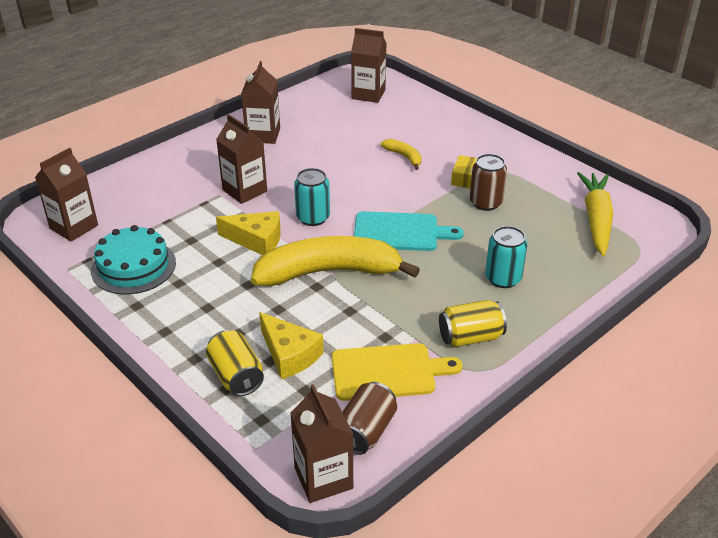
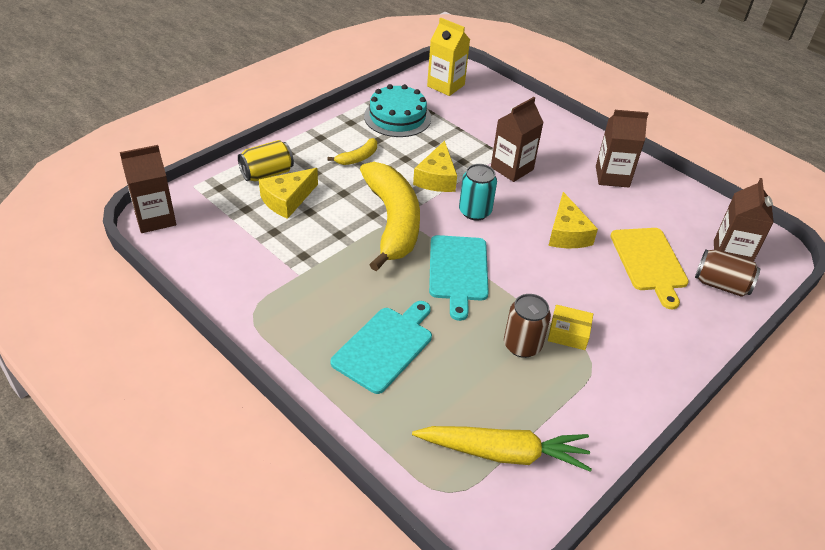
camera: 85 degrees right, 5 degrees up
brown carton [35,148,98,241] -> yellow carton [427,17,470,96]
yellow cutting board [332,343,462,401] -> yellow cutting board moved to [611,228,689,309]
brown can [342,382,397,455] -> brown can moved to [695,249,760,297]
yellow banana [381,139,421,170] -> yellow banana moved to [327,138,377,165]
yellow can [439,300,507,347] -> none
turquoise can [485,226,528,288] -> turquoise cutting board [330,301,432,394]
none -> yellow cheese [548,192,598,248]

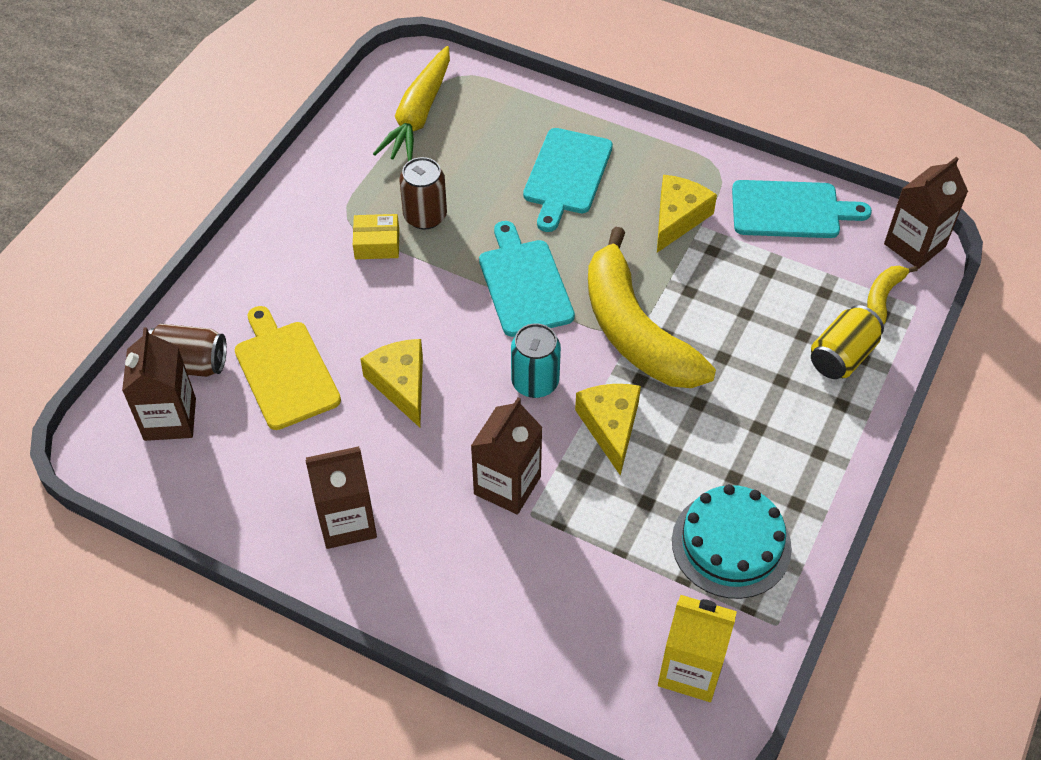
camera: 165 degrees right, 10 degrees up
yellow cheese [259,168,318,219] -> yellow cheese moved to [657,175,717,253]
yellow banana [327,138,377,165] -> yellow banana moved to [867,266,918,324]
yellow carrot [412,426,592,472] -> yellow carrot turned 60 degrees counterclockwise [373,46,450,161]
none -> turquoise cutting board [732,180,872,238]

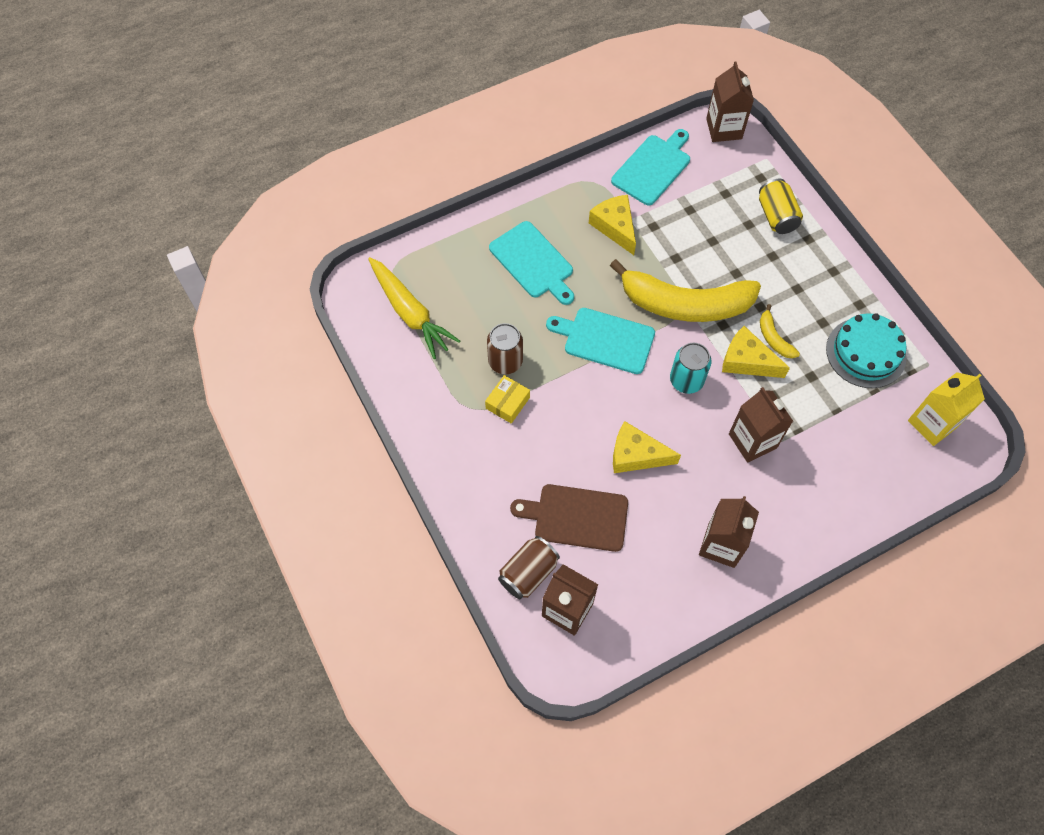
camera: 55 degrees left, 10 degrees up
yellow cutting board [235,306,341,430] -> brown cutting board [510,484,628,552]
yellow banana [867,266,918,324] -> yellow banana moved to [760,304,800,358]

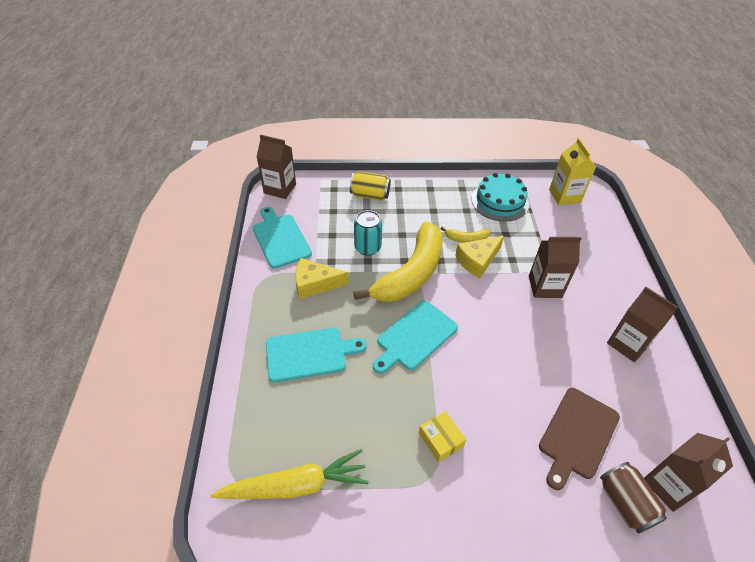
camera: 65 degrees left, 15 degrees down
brown can [487,323,523,374] -> none
yellow cheese [613,421,681,473] -> none
turquoise can [670,342,711,394] -> turquoise can moved to [354,210,382,256]

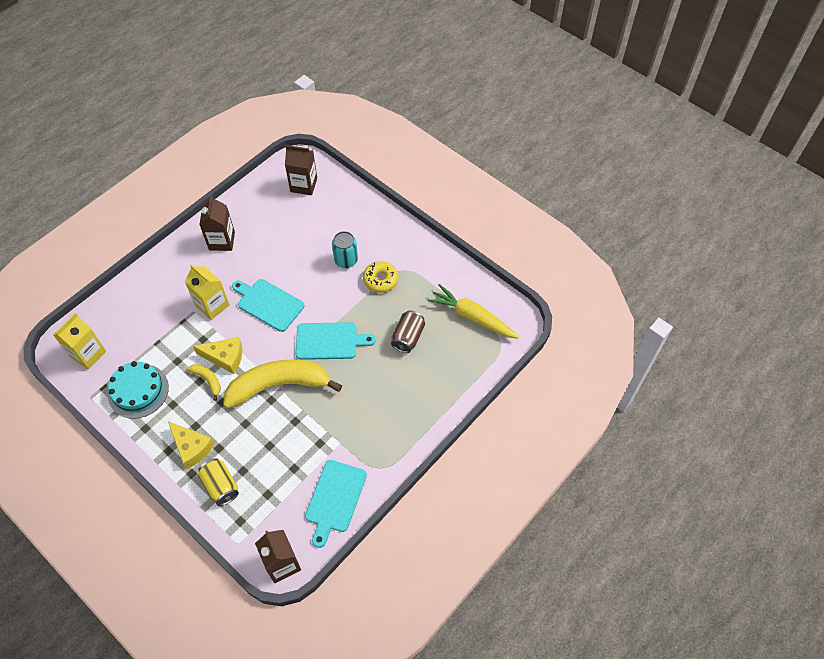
camera: 135 degrees left, 10 degrees up
turquoise cutting board [266,328,367,383] -> turquoise cutting board moved to [232,279,305,332]
yellow cheese [295,258,349,299] -> yellow cheese moved to [168,421,215,469]
turquoise can [354,210,382,256] -> turquoise can moved to [332,231,358,268]
yellow box [419,411,466,462] -> yellow donut [363,261,398,293]
brown carton [529,237,582,298] -> yellow carton [185,264,229,320]
brown cutting board [539,388,620,490] -> none
brown can [600,462,667,534] -> brown can moved to [391,310,425,353]

